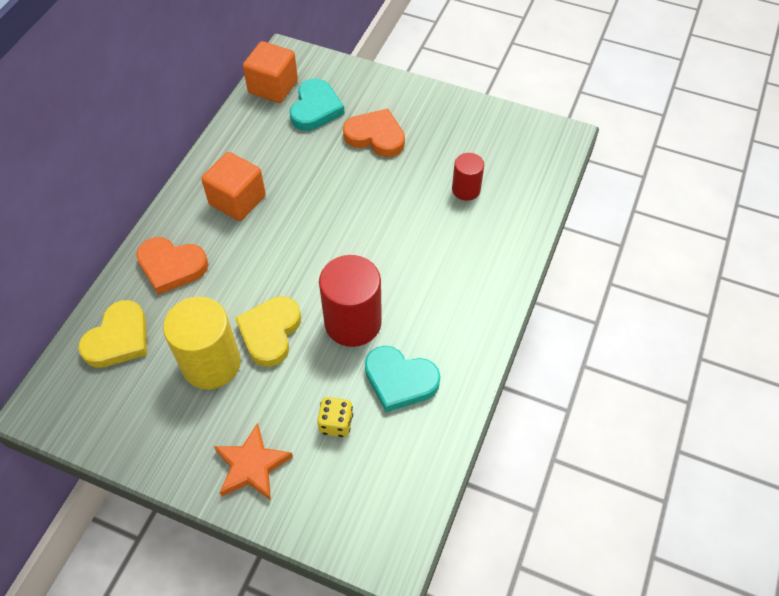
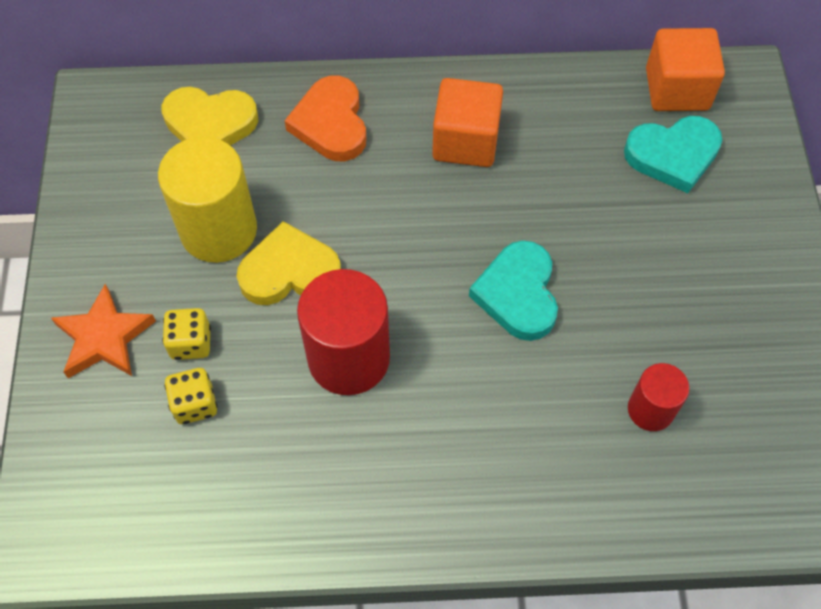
camera: 65 degrees right, 5 degrees up
orange heart [343,109,405,157] -> none
turquoise heart [365,346,441,412] -> turquoise heart moved to [469,240,558,341]
none -> yellow dice [162,308,211,360]

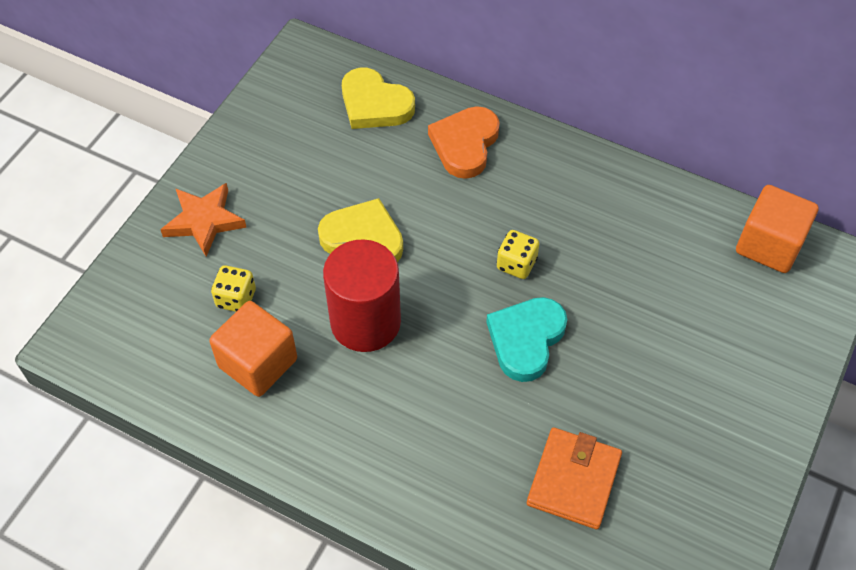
camera: 30 degrees right, 5 degrees down
yellow cylinder [158,137,257,263] -> none
yellow dice [162,308,211,360] -> yellow dice moved to [497,230,539,279]
orange cube [432,78,503,167] -> orange cube moved to [209,301,297,397]
turquoise heart [624,116,722,193] -> none
red cylinder [628,363,690,431] -> orange wallet [527,428,622,529]

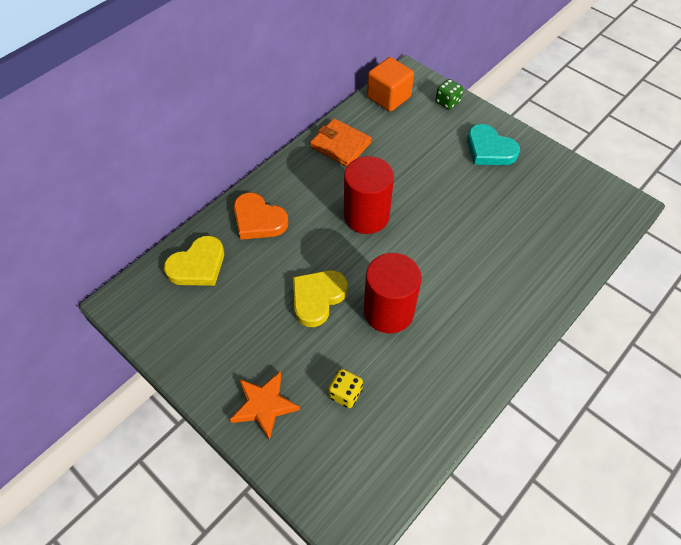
camera: 75 degrees left, 0 degrees up
orange cube [209,301,297,397] -> none
turquoise heart [486,297,567,382] -> turquoise heart moved to [467,124,520,165]
yellow dice [497,230,539,279] -> red cylinder [344,156,394,234]
orange wallet [527,428,622,529] -> orange wallet moved to [310,118,371,167]
none -> green dice [435,79,463,110]

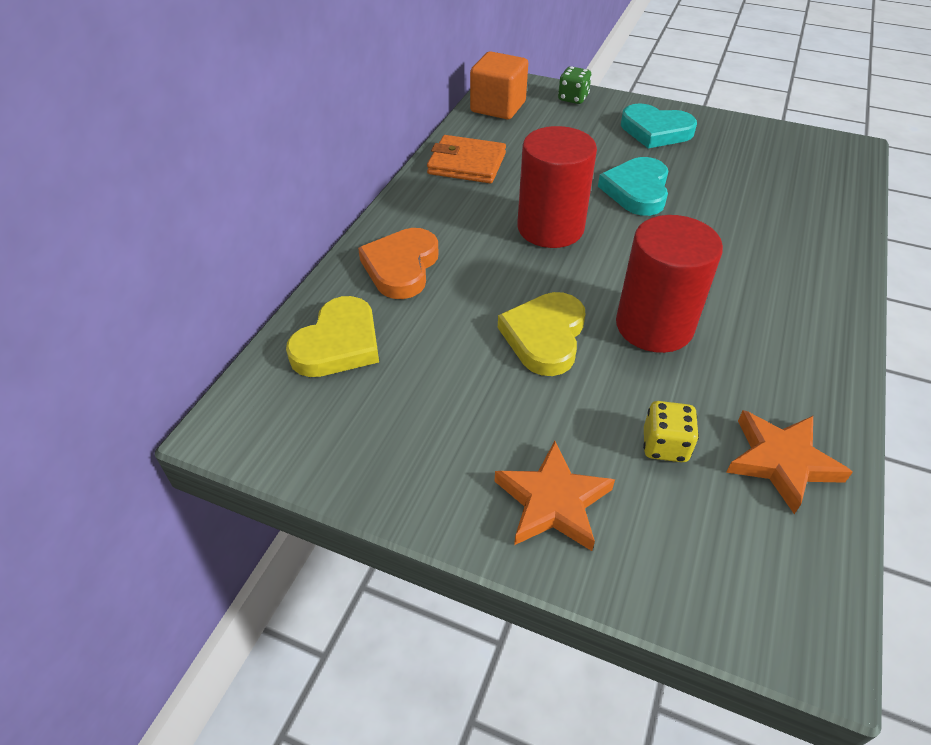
camera: 20 degrees left, 10 degrees down
orange heart [234,193,288,240] -> orange heart turned 90 degrees clockwise [358,228,439,299]
none -> turquoise heart [598,157,668,216]
none -> orange star [726,410,853,514]

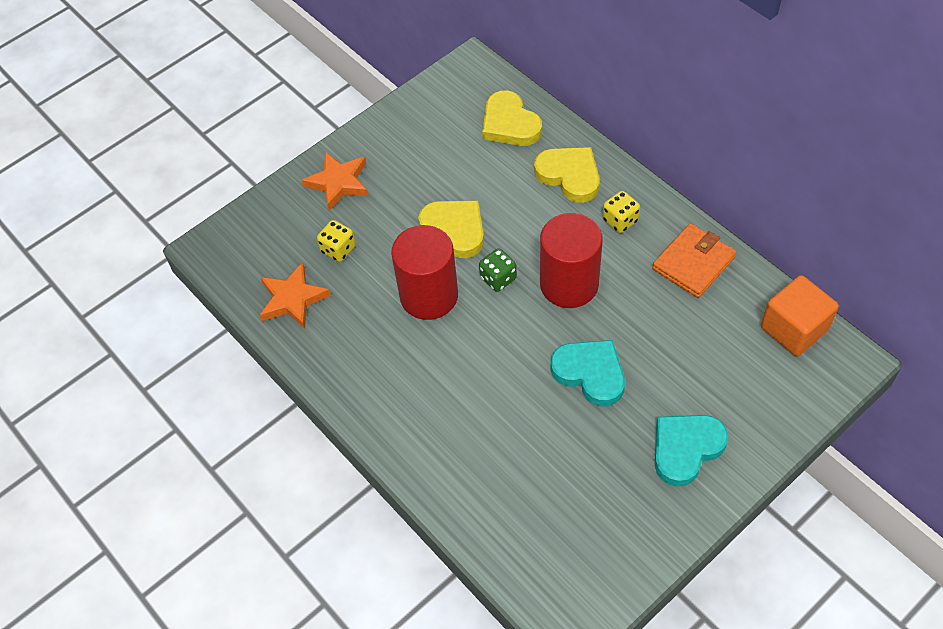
camera: 120 degrees right, 10 degrees up
orange heart [358,228,439,299] -> yellow heart [534,147,600,203]
green dice [558,66,592,104] -> green dice moved to [479,248,517,292]
none -> yellow dice [602,191,640,233]

